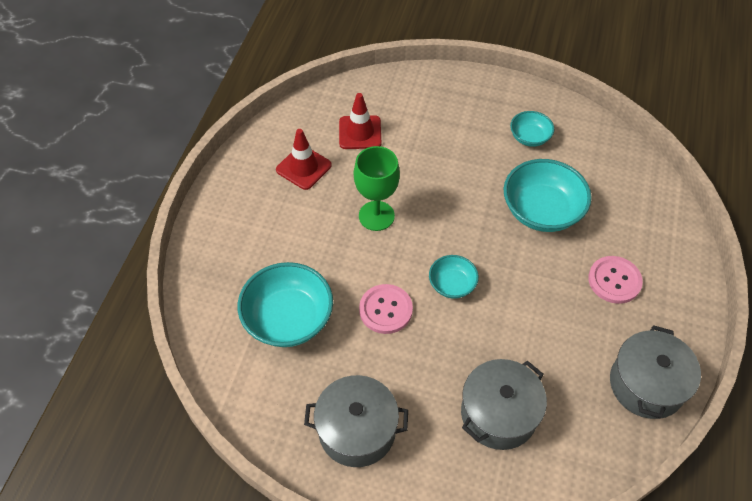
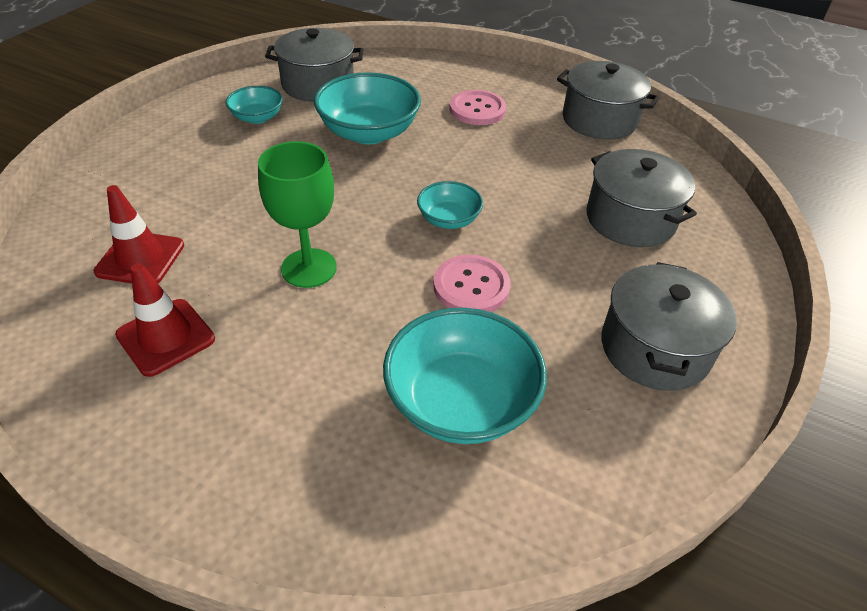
camera: 80 degrees left, 10 degrees down
none -> grey pot [265,28,364,102]

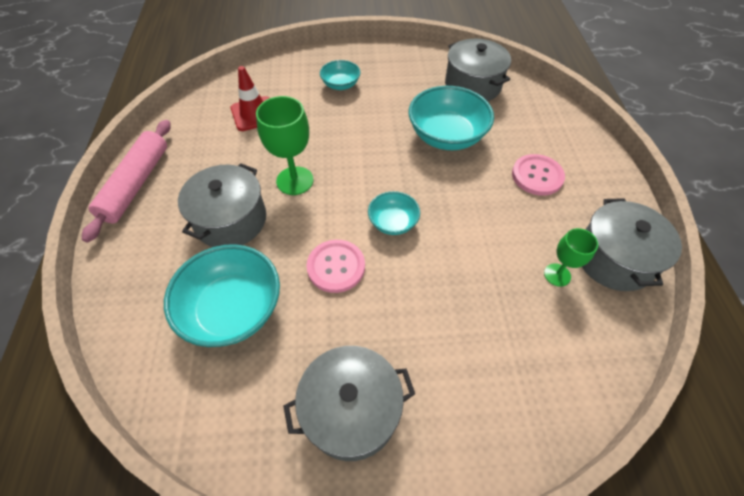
camera: 60 degrees right, 10 degrees up
red traffic cone [115,263,215,377] -> none
turquoise bowl [226,86,283,124] -> turquoise bowl moved to [320,60,361,90]
grey pot [586,149,697,247] -> grey pot moved to [178,163,266,247]
none -> pink rolling pin [82,120,171,243]
none -> green goblet [544,228,598,287]

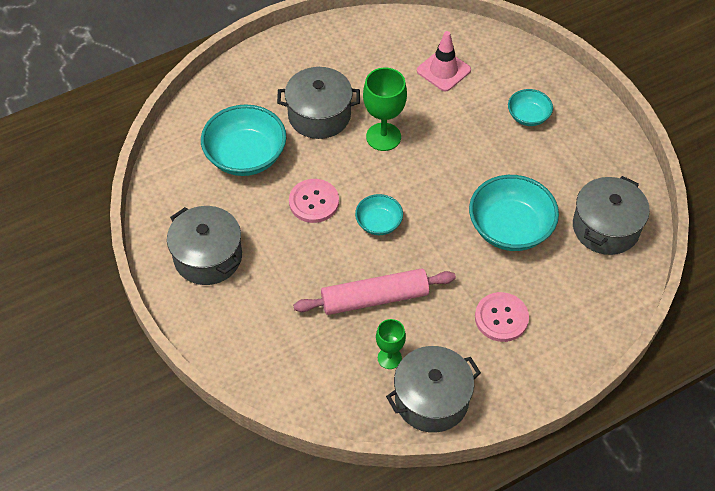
camera: 65 degrees right, 0 degrees up
pink rolling pin [82,120,171,243] -> pink rolling pin moved to [293,268,456,315]
red traffic cone [230,66,269,131] -> pink traffic cone [417,31,471,92]

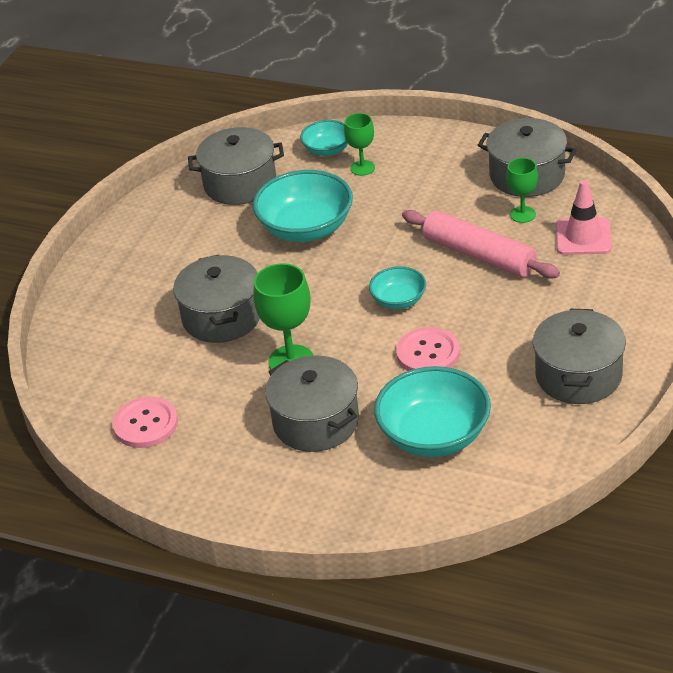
camera: 125 degrees left, 15 degrees down
pink traffic cone [417,31,471,92] -> pink traffic cone moved to [556,180,612,255]
pink button [475,292,529,342] -> pink button moved to [112,397,178,448]
turquoise bowl [508,89,553,126] -> turquoise bowl moved to [300,120,348,156]
none -> grey pot [173,255,260,343]
none -> green goblet [344,113,375,176]

